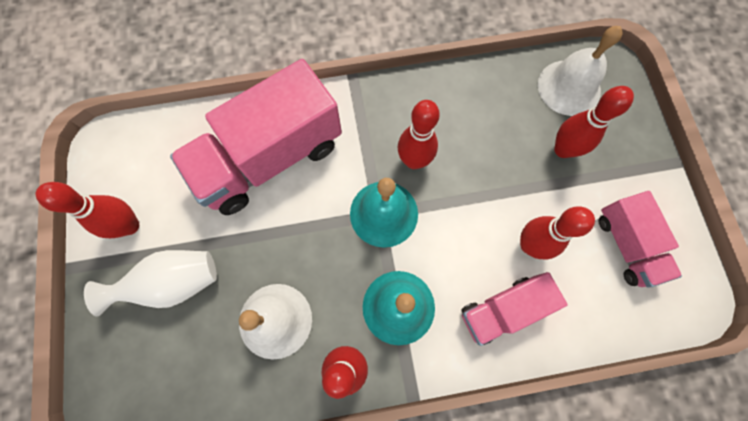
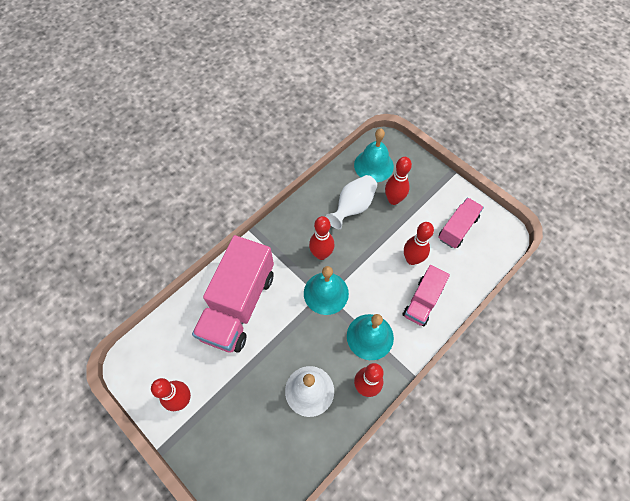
camera: 35 degrees left, 10 degrees down
white vase [84,250,217,317] -> white vase moved to [326,175,377,229]
white bell [538,26,623,116] -> turquoise bell [354,129,394,182]
pink truck [598,191,682,288] -> pink truck turned 90 degrees counterclockwise [438,197,484,248]

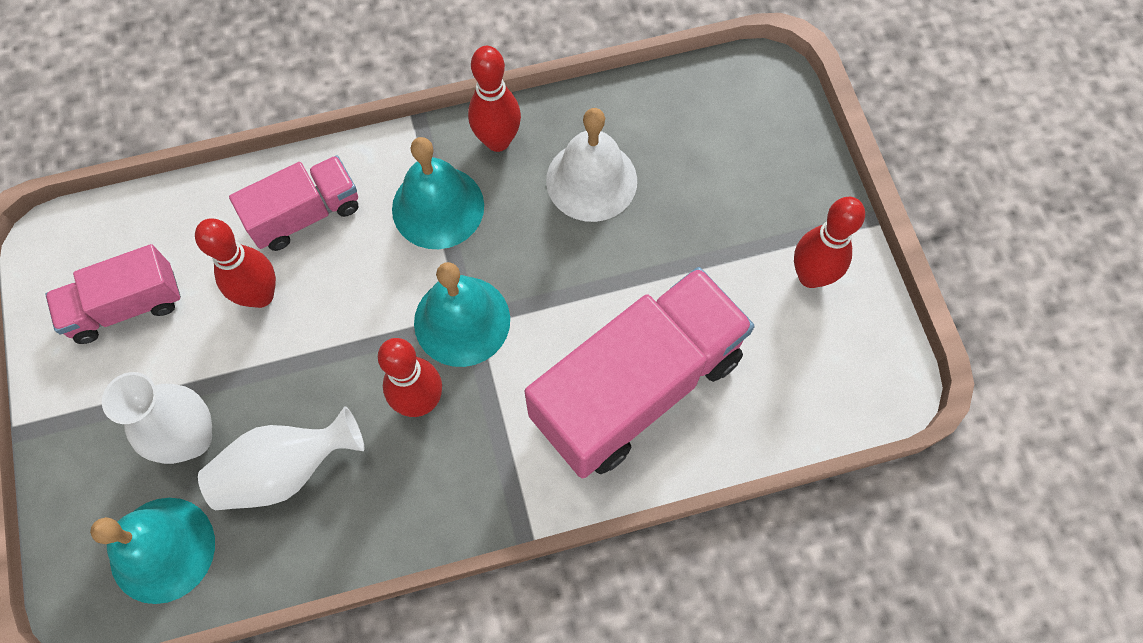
camera: 150 degrees left, 5 degrees up
red bowling pin [385,157,412,205] -> white vase [102,372,212,464]

